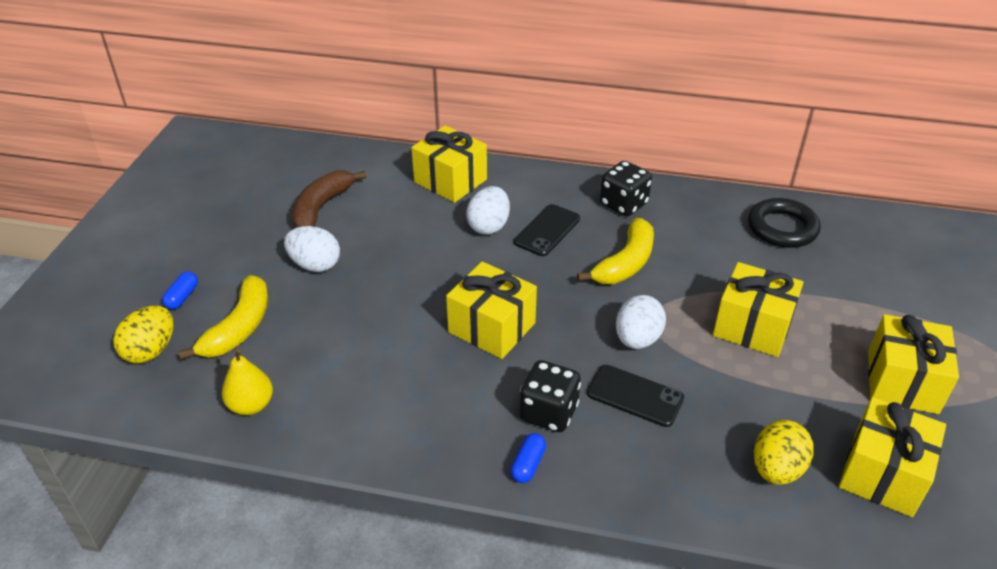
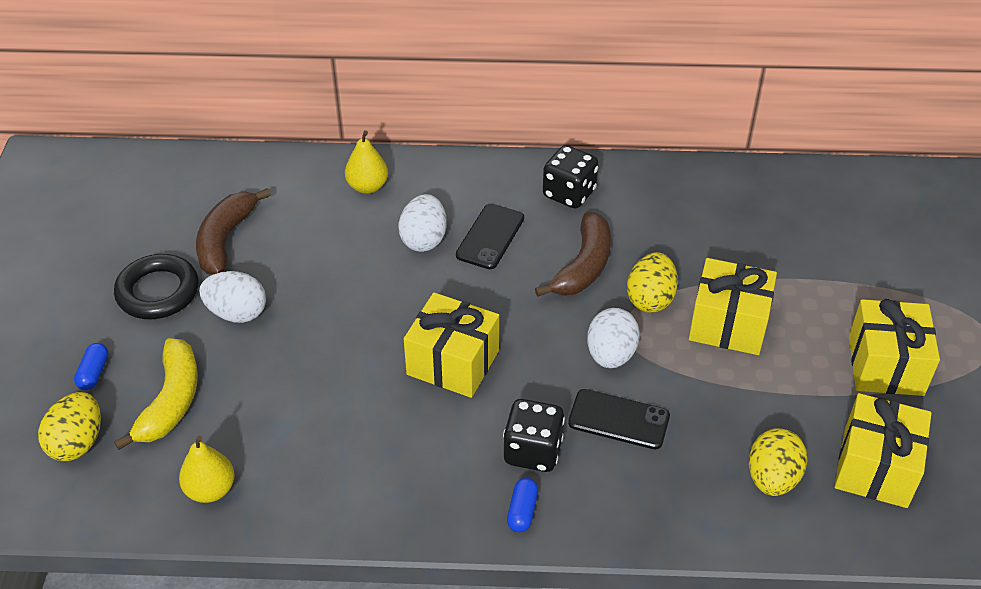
camera: 10 degrees left, 5 degrees up
yellow gift [411,125,487,203] -> yellow pear [345,130,388,194]
yellow banana [577,218,654,284] -> brown banana [535,212,611,297]
black ring [748,198,821,248] -> black ring moved to [114,254,199,319]
none -> yellow egg [627,252,678,313]

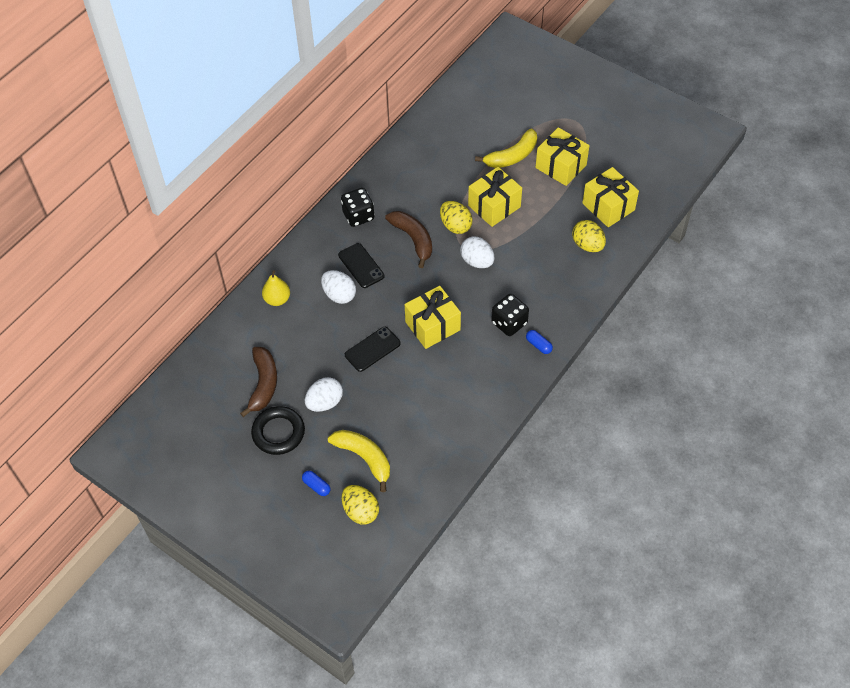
camera: 55 degrees left, 10 degrees up
yellow pear [179,436,235,503] -> none
brown banana [196,188,271,275] -> brown banana turned 135 degrees counterclockwise [240,347,277,417]
black phone [568,389,670,449] -> black phone moved to [345,327,401,372]
none -> yellow banana [475,129,537,168]

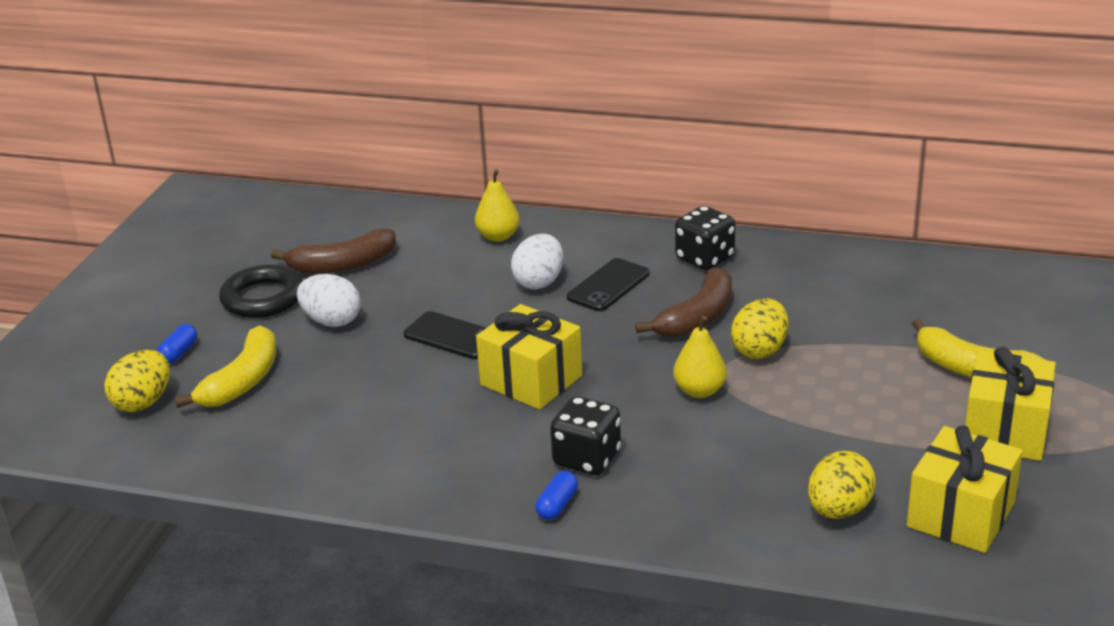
camera: 70 degrees right, 25 degrees down
white egg [460,236,494,268] -> yellow pear [673,316,727,398]
yellow gift [468,167,522,227] -> none

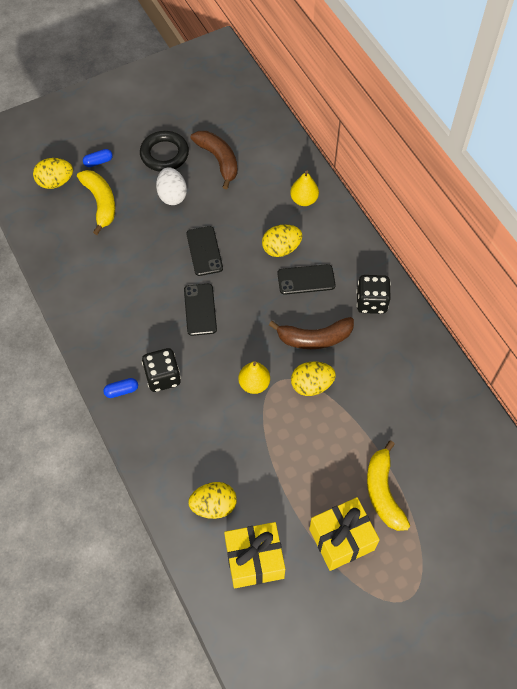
camera: 45 degrees right, 30 degrees up
yellow banana [174,325,276,408] -> yellow banana turned 90 degrees counterclockwise [77,170,115,235]
brown banana [271,229,396,274] -> brown banana turned 150 degrees counterclockwise [190,131,238,189]
yellow gift [476,304,582,410] -> black phone [184,284,217,336]
white egg [511,234,563,289] -> yellow egg [262,225,302,257]

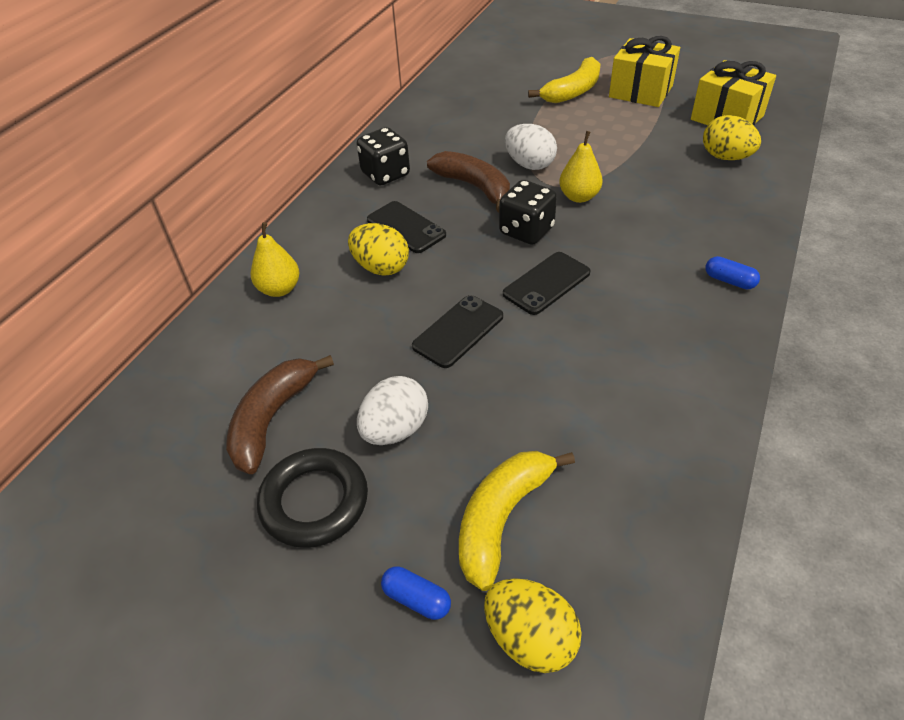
camera: 125 degrees left, 15 degrees down
black dice [142,348,181,392] -> black dice moved to [499,180,557,245]
yellow egg [291,361,336,396] -> white egg [505,124,557,170]

